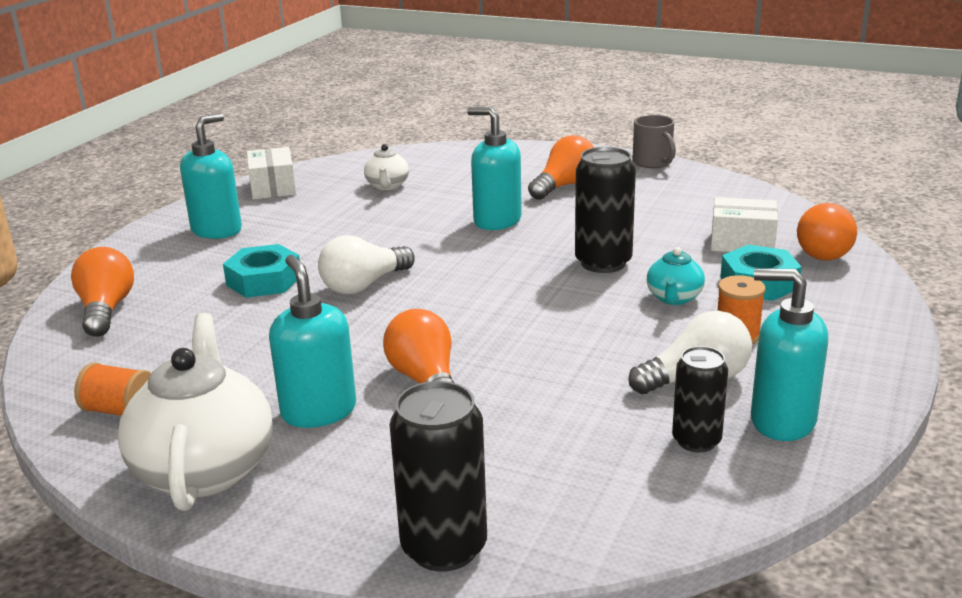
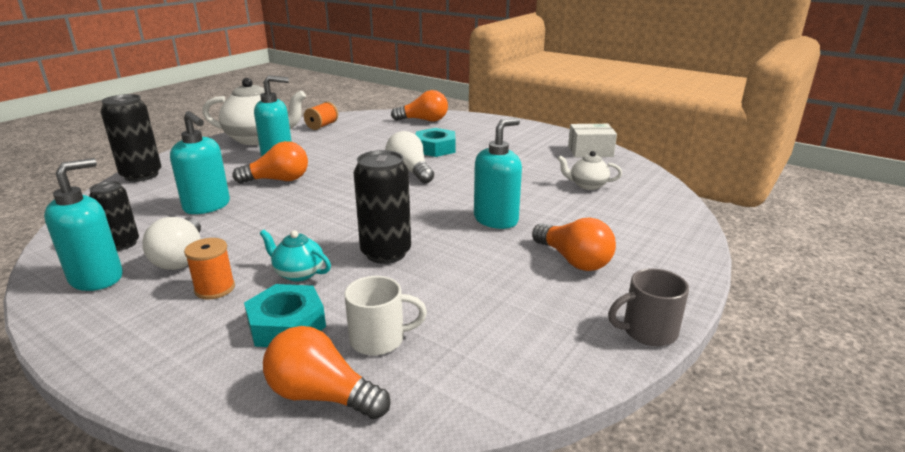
camera: 100 degrees right, 0 degrees up
turquoise soap dispenser [180,113,242,239] -> turquoise soap dispenser moved to [170,111,230,214]
white box [711,197,778,252] -> white mug [344,276,427,356]

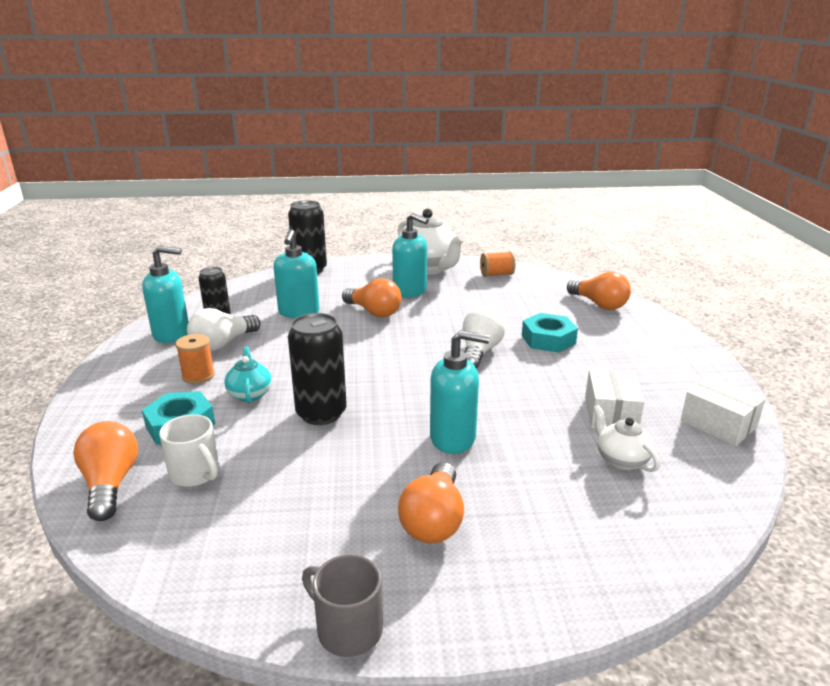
camera: 50 degrees right, 0 degrees up
none -> white box [585,369,644,429]

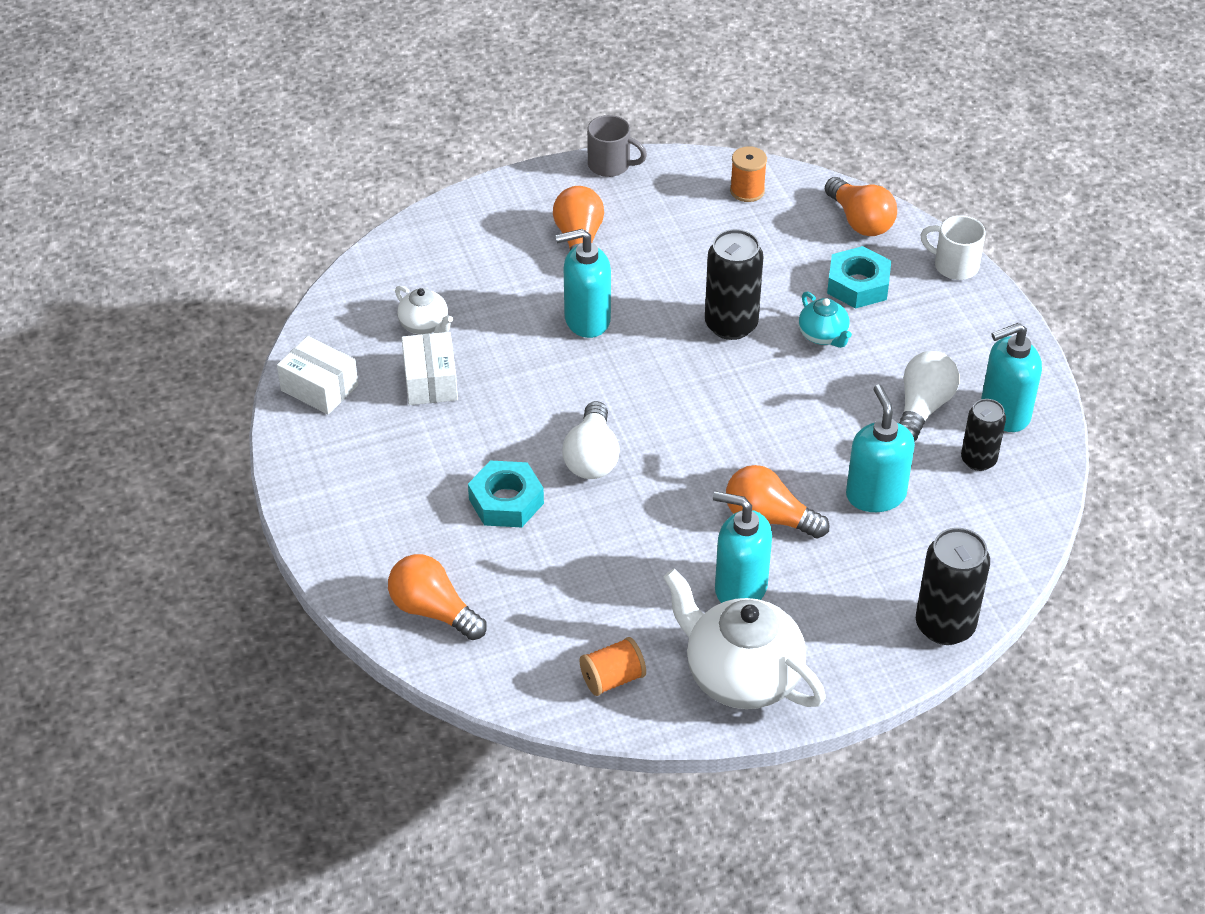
camera: 165 degrees right, 20 degrees up
white mug [159,414,219,487] -> white mug moved to [920,215,986,280]
orange spool [175,334,215,384] -> orange spool moved to [730,146,767,202]

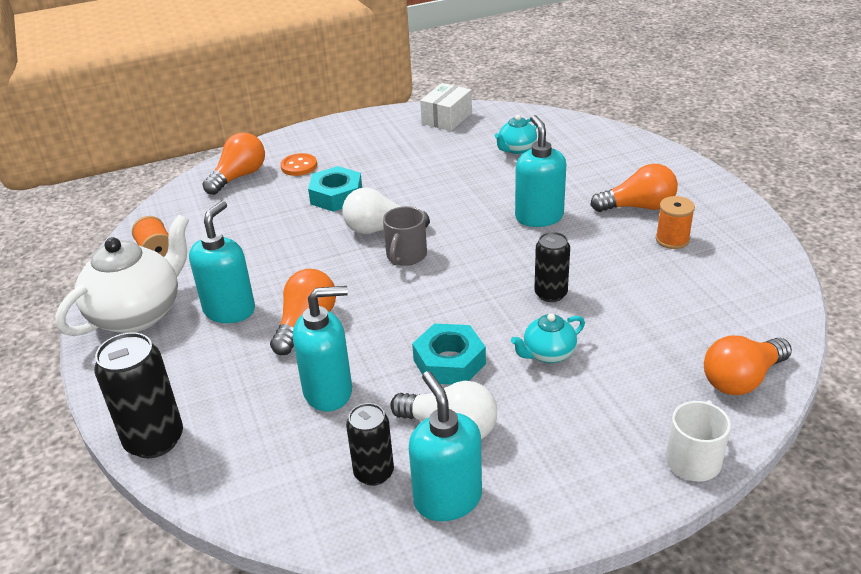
camera: 90 degrees right, 10 degrees down
white teapot [395,286,453,335] -> turquoise teapot [495,115,537,154]
white box [402,332,458,405] -> none
grey mug [587,115,647,177] -> grey mug moved to [383,206,427,266]
black can [705,229,764,340] -> black can [534,232,570,302], size x0.64
orange spool [730,146,767,202] -> orange spool moved to [656,196,695,249]
turquoise nut [827,246,891,309] -> turquoise nut moved to [412,324,486,385]
none -> orange button [280,153,317,176]

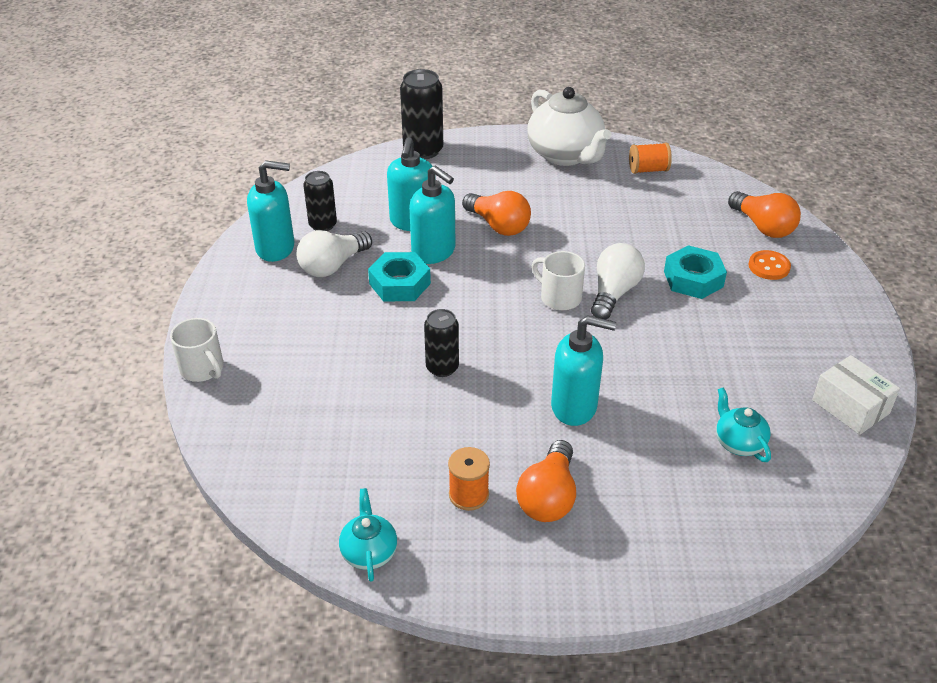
camera: 110 degrees right, 5 degrees up
turquoise soap dispenser [189,201,255,323] -> turquoise soap dispenser moved to [409,166,455,264]
grey mug [383,206,427,266] -> white mug [532,251,585,310]
turquoise teapot [511,313,585,363] -> turquoise teapot moved to [339,488,397,582]
orange light bulb [704,336,792,395] -> none

